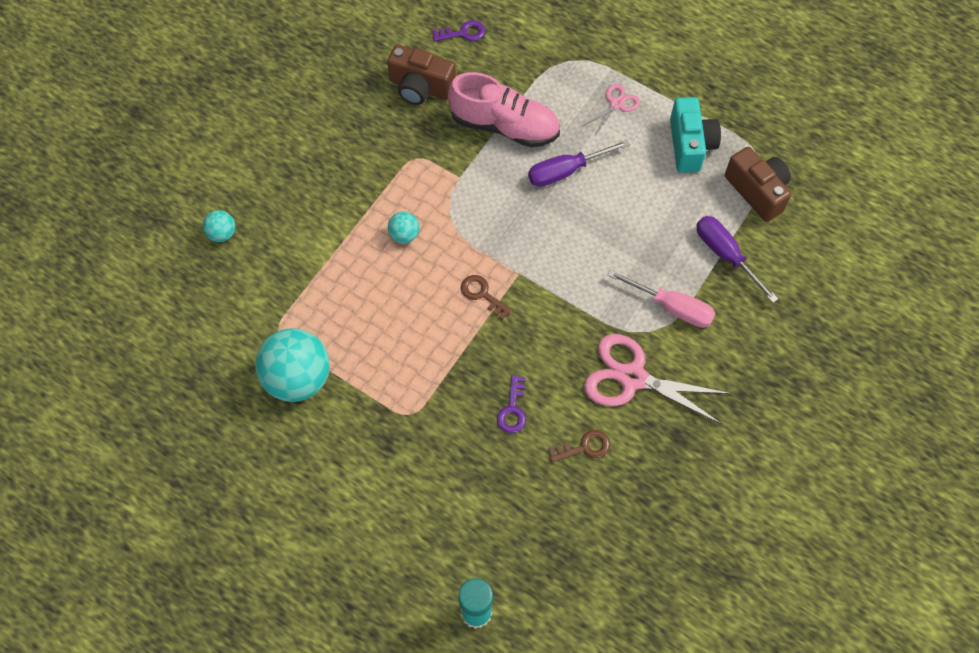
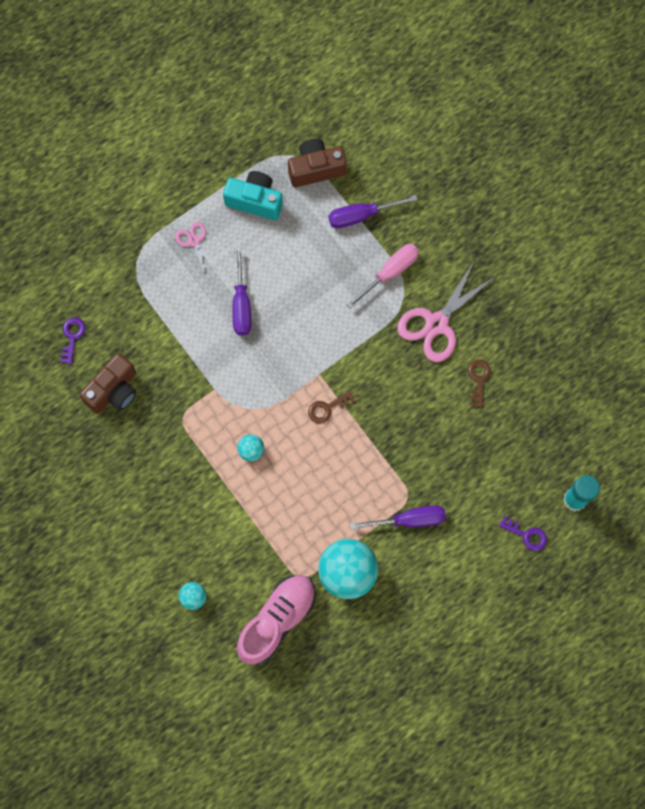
camera: 70 degrees left, 10 degrees up
pink shoe [448,72,560,147] -> pink shoe moved to [237,575,316,665]
purple key [497,375,526,433] -> purple key moved to [499,516,547,551]
none -> purple screwdriver [350,505,446,529]

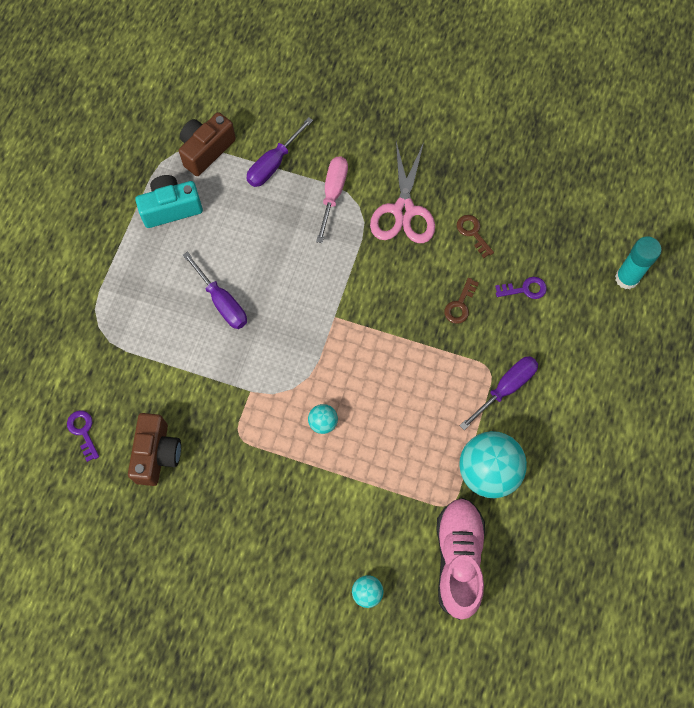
camera: 35 degrees left, 5 degrees down
pink scissors [175,222,217,274] -> none
brown key [308,391,355,423] -> brown key moved to [444,278,479,324]
purple key [499,516,547,551] -> purple key moved to [495,277,547,299]

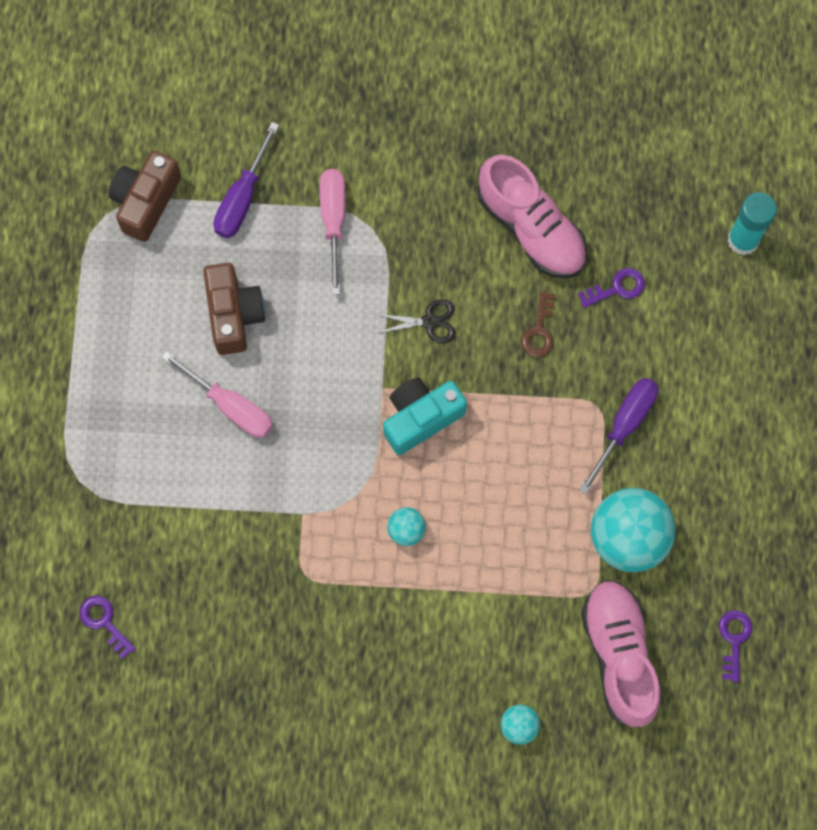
camera: 15 degrees left, 5 degrees up
brown camera [128,413,181,486] -> brown camera moved to [203,263,265,355]
turquoise camera [135,175,203,228] -> turquoise camera moved to [383,377,467,455]
purple screwdriver [183,251,247,329] -> pink screwdriver [161,351,273,438]
pink scissors [370,142,435,243] -> none
brown key [457,215,494,258] -> pink shoe [477,155,587,278]
none -> black scissors [375,299,456,343]
none -> purple key [719,610,752,682]

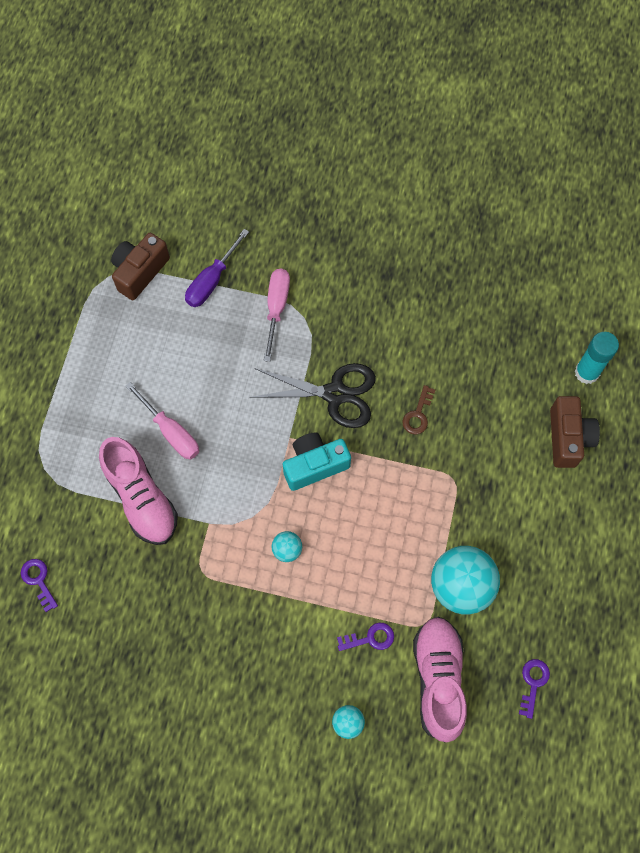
camera: 10 degrees right, 5 degrees down
brown camera [203,263,265,355] -> brown camera moved to [550,396,600,468]
black scissors [375,299,456,343] -> black scissors [250,363,376,428], size x1.95
pink shoe [477,155,587,278] -> pink shoe moved to [99,437,178,545]
purple key [578,268,645,308] -> purple key moved to [337,623,394,651]
purple screwdriver [579,378,658,494] -> none

